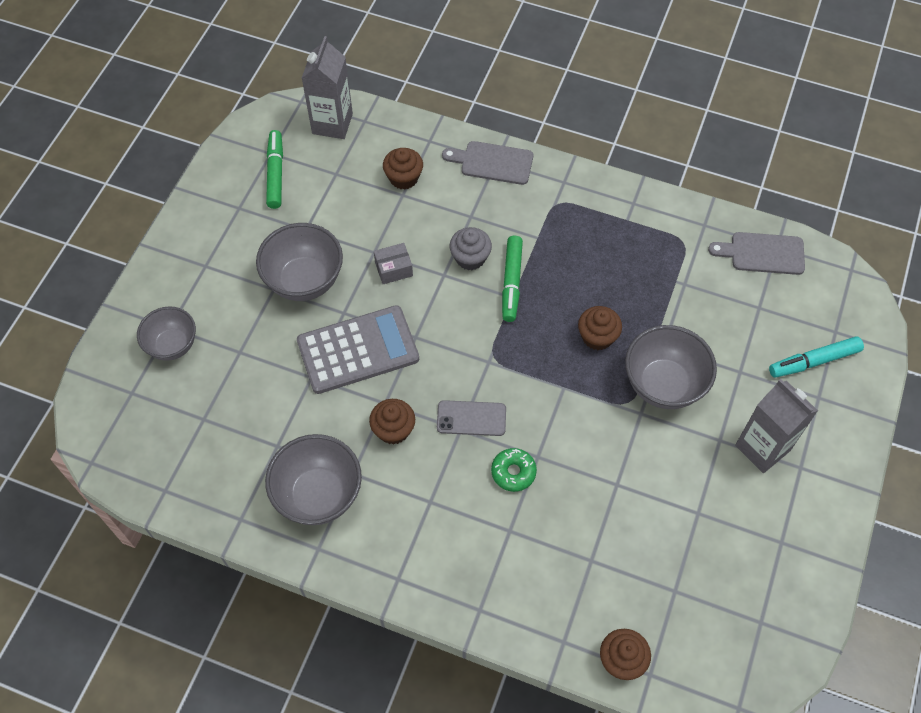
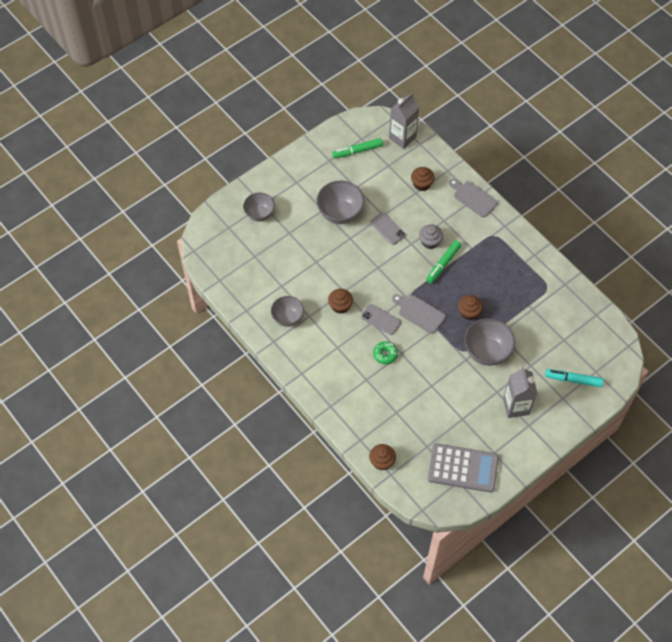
camera: 30 degrees right, 0 degrees up
grey bowl [265,434,362,525] -> grey bowl [271,296,304,327], size x0.66
green marker [266,130,283,209] -> green marker turned 135 degrees counterclockwise [332,138,383,158]
grey calculator [297,305,419,394] -> grey calculator moved to [428,443,499,493]
grey box [374,243,413,284] -> grey phone [370,212,406,245]
grey cutting board [708,232,805,275] -> grey cutting board moved to [392,294,446,334]

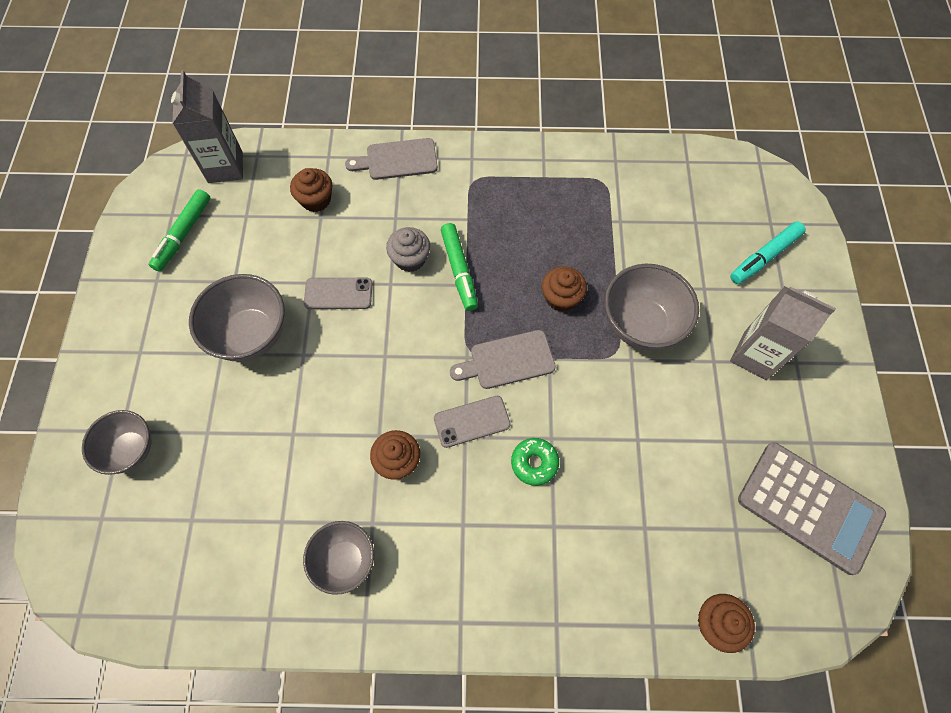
camera: 50 degrees left, 5 degrees up
grey calculator [428,443,499,493] -> grey calculator turned 75 degrees clockwise [738,442,886,575]

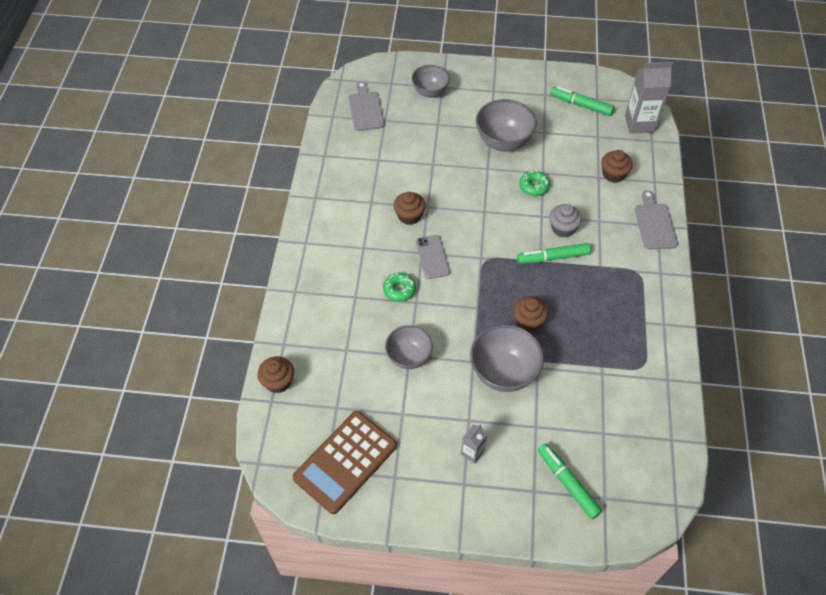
camera: 95 degrees right, 10 degrees down
grey bowl [303,521,374,595] -> grey bowl moved to [385,325,433,369]
grey phone [304,278,372,309] -> green donut [519,170,550,196]
grey cutting board [450,330,556,389] -> grey cutting board moved to [349,81,384,131]
turquoise marker [730,221,806,284] -> green marker [538,443,602,519]
grey carton [730,286,836,380] -> grey carton [461,424,487,464], size x0.52
grey calculator [738,442,886,575] -> brown calculator [292,411,397,514]

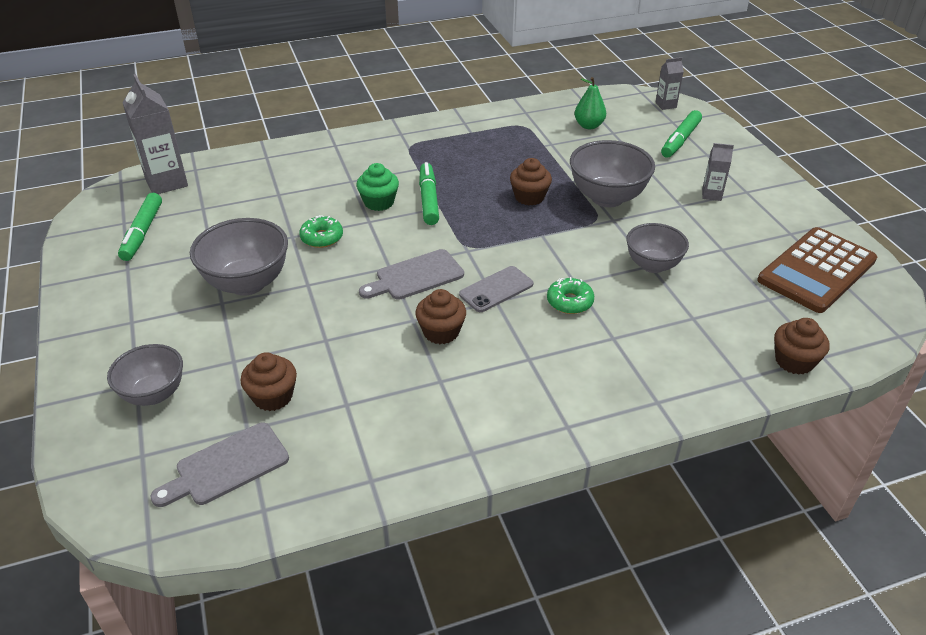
camera: 115 degrees left, 15 degrees down
brown calculator [292,411,397,514] -> brown calculator turned 120 degrees clockwise [757,227,877,313]
green marker [517,243,591,264] -> green marker turned 150 degrees counterclockwise [419,162,439,225]
grey cupcake [549,204,582,237] -> green cupcake [357,163,399,211]
brown cupcake [601,150,633,183] -> brown cupcake moved to [240,352,297,411]
grey cutting board [635,190,678,250] -> grey cutting board moved to [359,249,464,300]
none -> green pear [574,77,606,129]
none -> grey carton [655,57,684,110]

